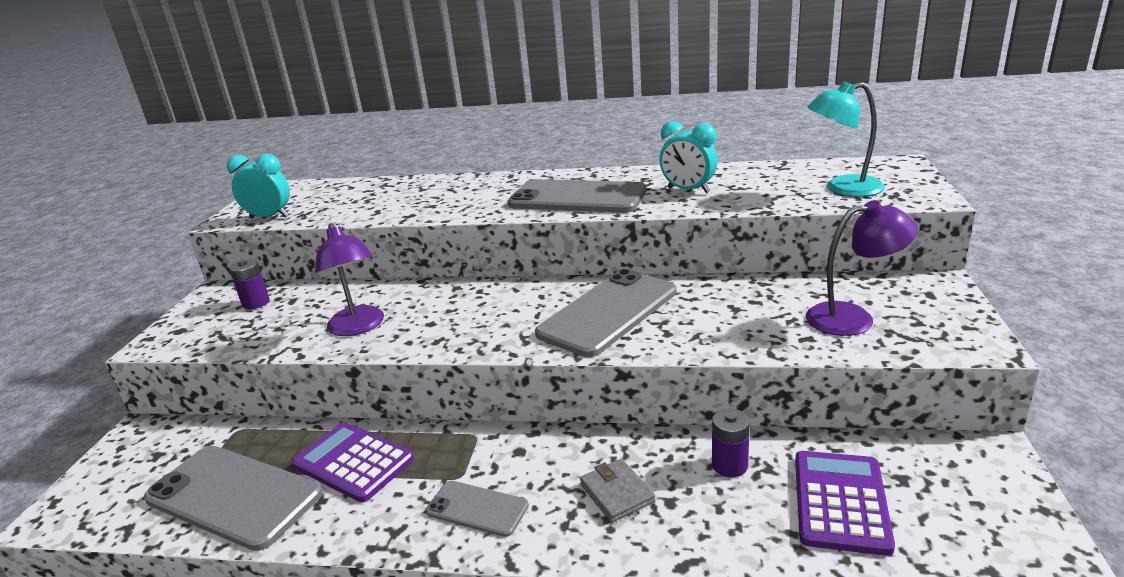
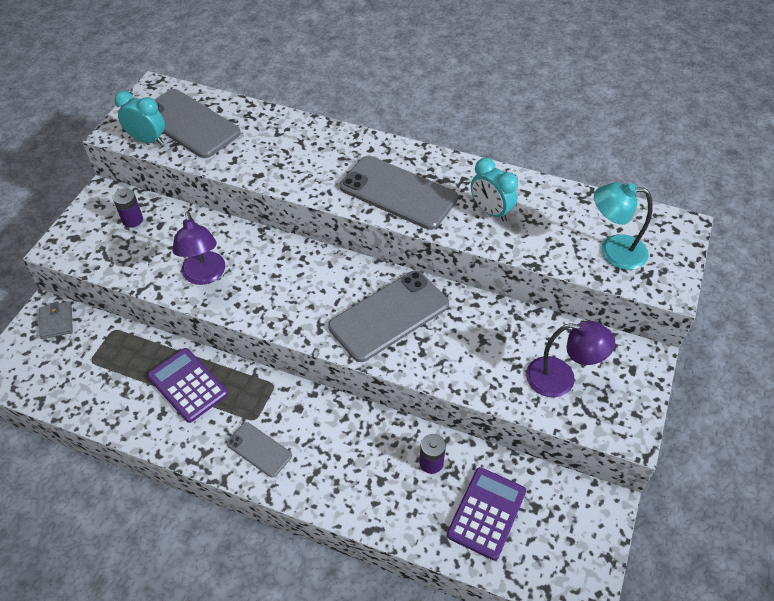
camera: 10 degrees right, 25 degrees up
grey phone [144,446,323,551] -> grey phone moved to [154,89,241,158]
grey wallet [580,459,655,523] -> grey wallet moved to [39,301,73,339]

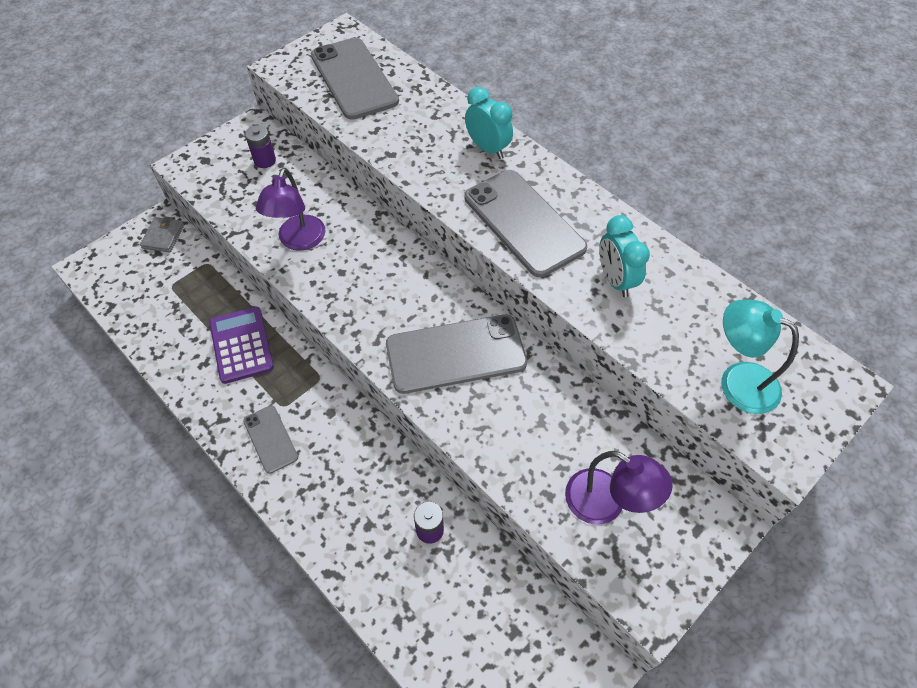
camera: 25 degrees right, 5 degrees up
turquoise clock [114,91,165,145] -> turquoise clock moved to [465,87,513,159]
purple calculator [447,467,526,561] -> none

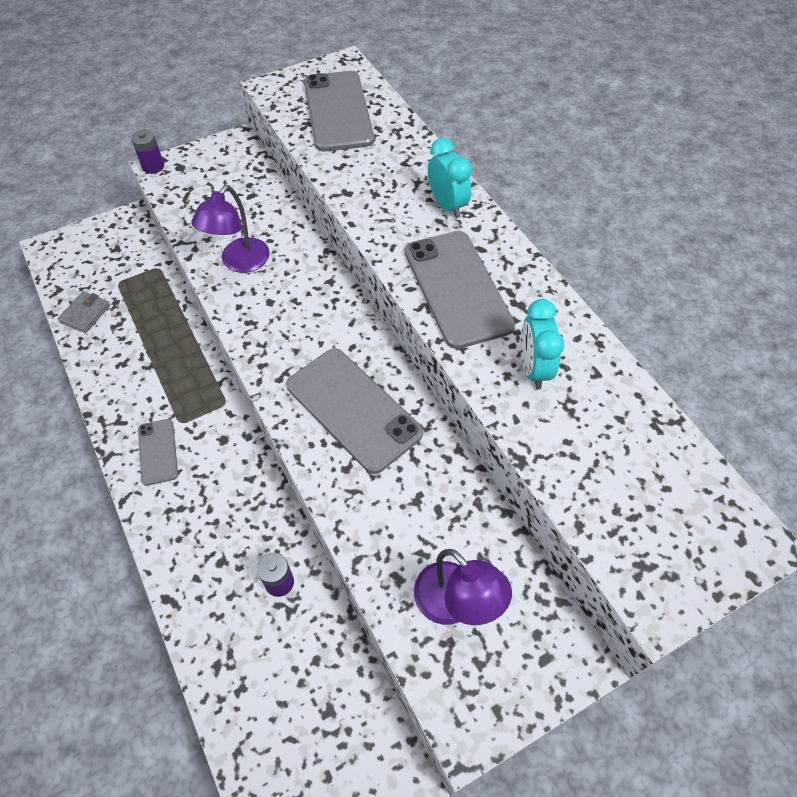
camera: 15 degrees right, 0 degrees up
grey wallet [140,217,184,253] -> grey wallet moved to [58,291,110,333]
purple calculator [209,307,274,384] -> none
purple battery [245,125,276,168] -> purple battery moved to [131,129,164,174]
grey phone [386,314,527,394] -> grey phone turned 45 degrees clockwise [287,348,423,474]
turquoise lamp [721,300,799,414] -> none

